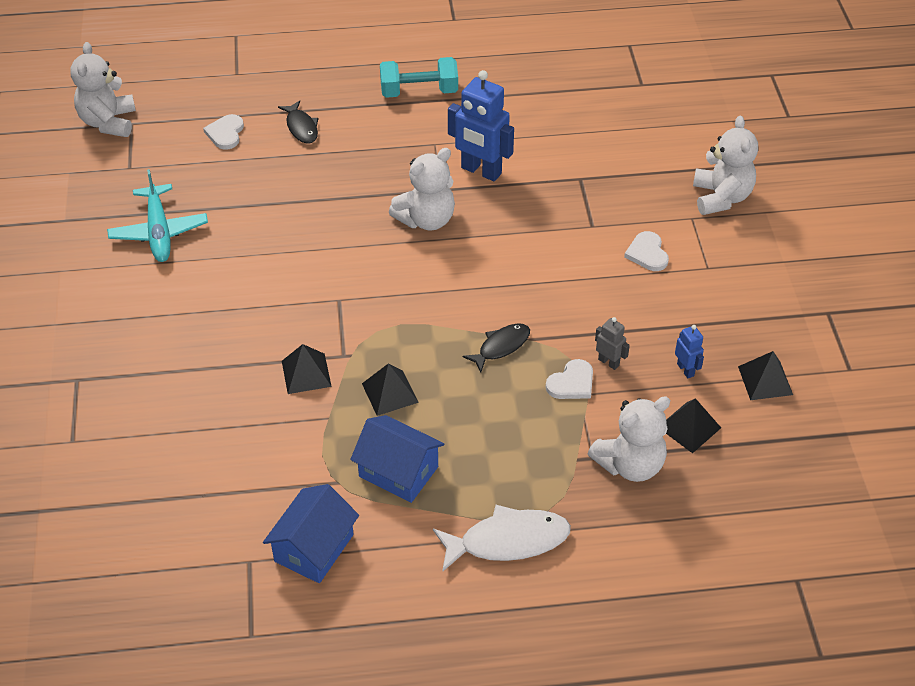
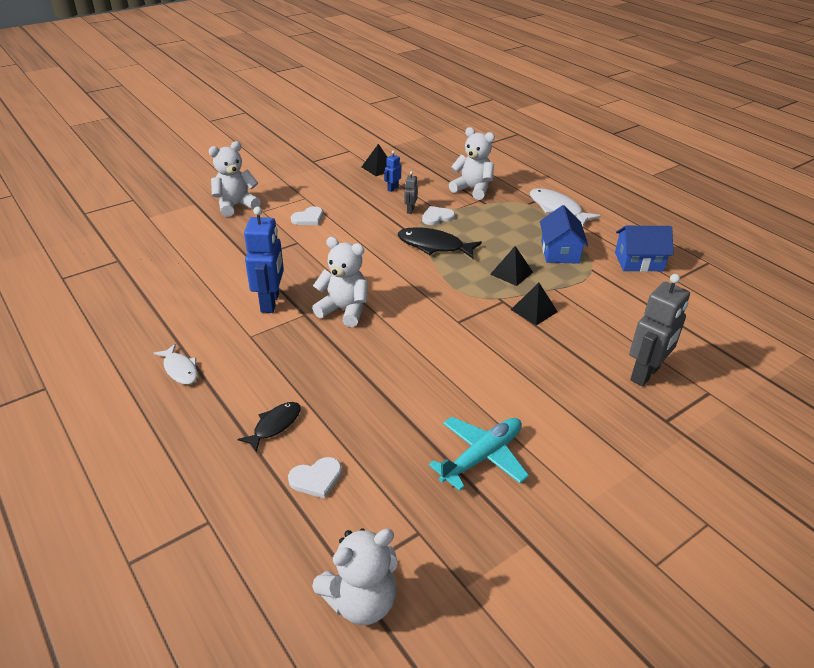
camera: 120 degrees left, 10 degrees down
turquoise dumbbell [380,57,458,98] -> white fish [154,344,198,385]
black fish [463,323,530,373] -> black fish [398,227,482,259], size x1.61
white heart [546,359,593,399] -> white heart turned 45 degrees counterclockwise [422,206,455,225]
black pyramid [666,398,721,453] -> none
none -> grey robot [629,274,690,386]

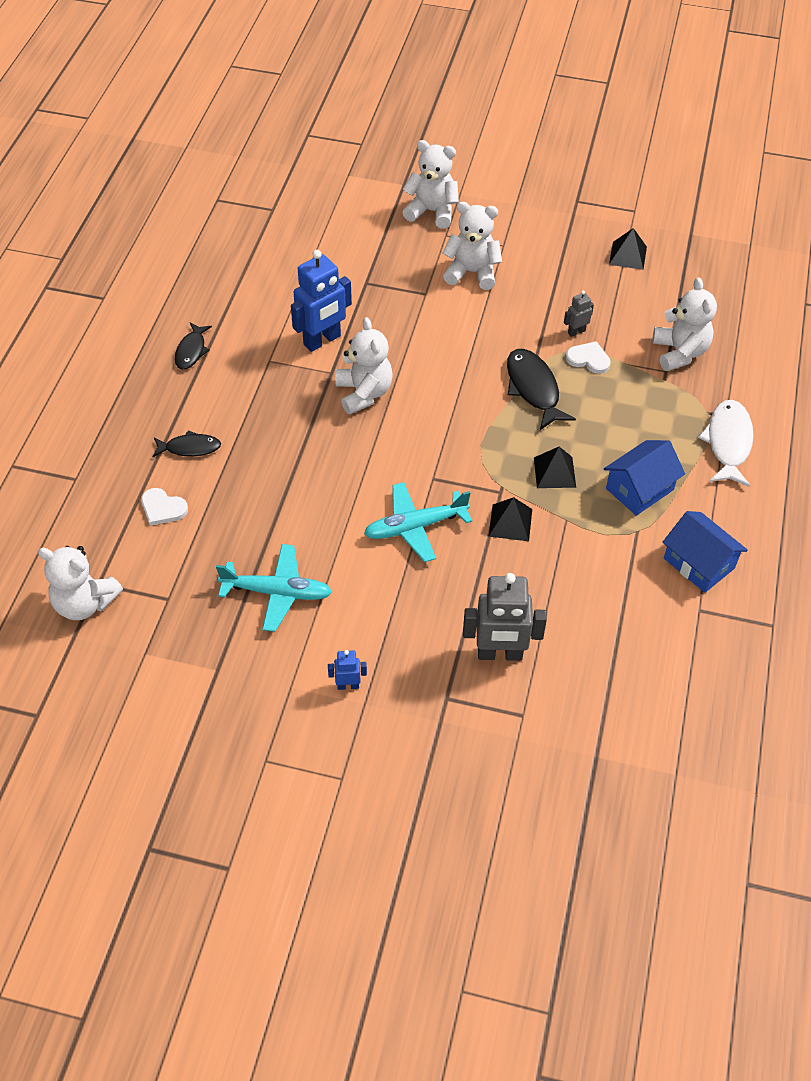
camera: 50 degrees right, 15 degrees up
white fish [154,344,198,385] -> black fish [175,322,212,369]
white heart [291,206,323,225] -> white teddy bear [442,202,502,290]
blue robot [384,151,401,192] -> blue robot moved to [328,650,367,690]
none -> turquoise plane [364,482,472,562]

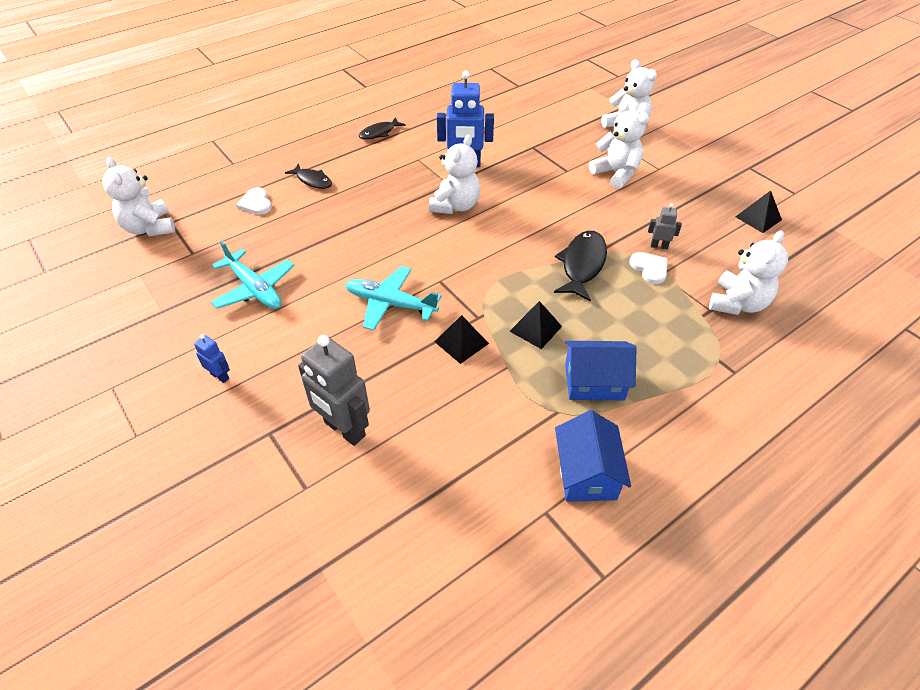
camera: 40 degrees right, 5 degrees down
white fish [698,400,754,487] -> none

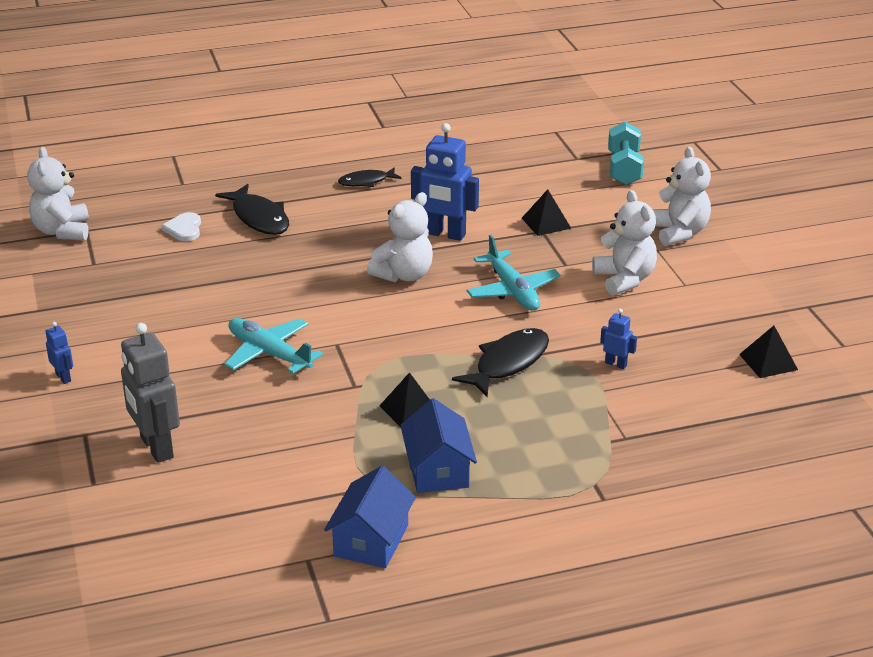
camera: 20 degrees right, 15 degrees down
turquoise plane [211,241,295,309] -> turquoise plane moved to [466,235,561,311]
black fish [285,163,332,189] -> black fish [215,184,289,235], size x1.61
black pyramid [435,315,489,364] -> black pyramid moved to [522,189,571,236]
blue house [565,341,636,400] -> blue house turned 60 degrees clockwise [400,398,477,493]
white heart [629,252,668,284] -> none
grey robot [648,203,682,249] -> blue robot [600,309,637,369]
white teddy bear [709,230,788,315] -> none
none -> turquoise dumbbell [608,122,644,185]

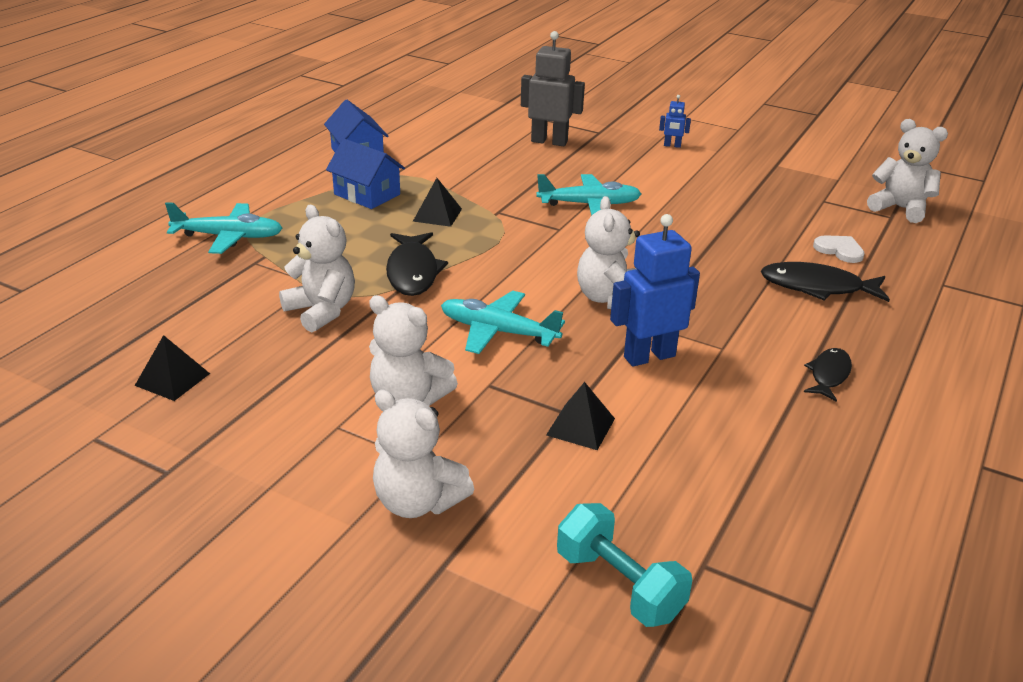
camera: 135 degrees right, 0 degrees up
blue robot [600,309,637,369] -> white teddy bear [279,205,355,332]
none -> turquoise plane [165,202,283,254]

